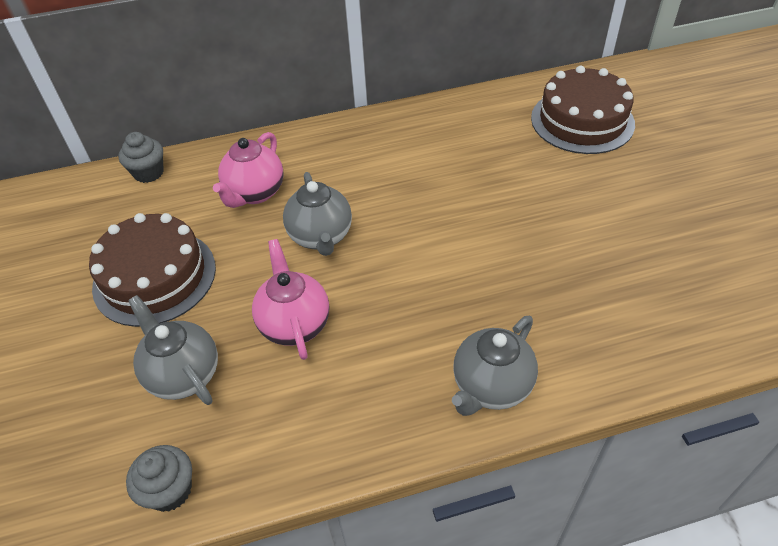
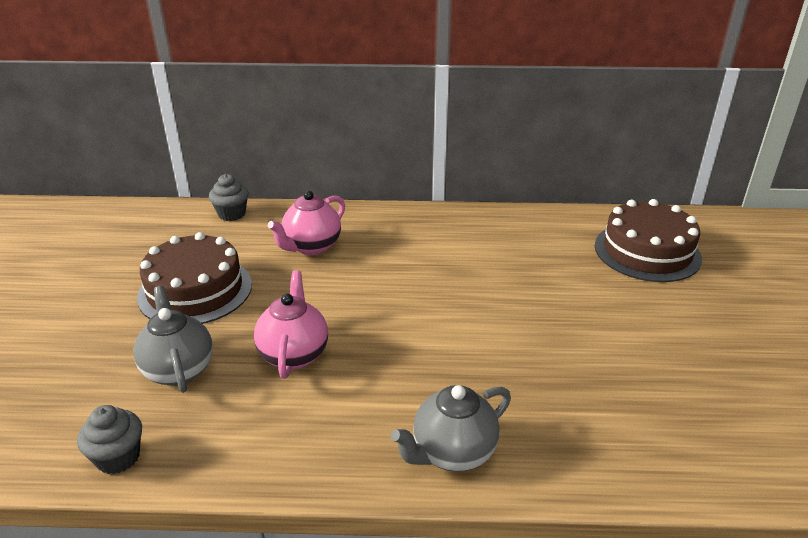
camera: 15 degrees right, 15 degrees down
grey teapot [283,172,352,256] -> none

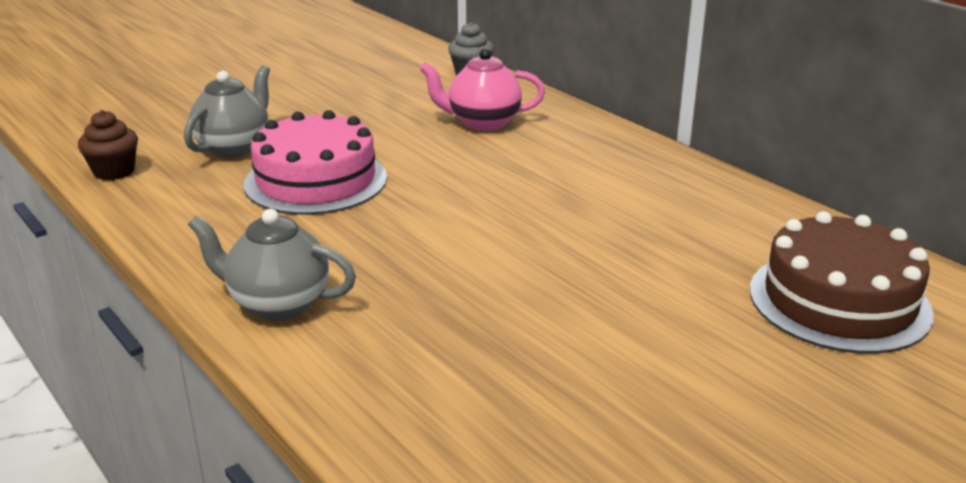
camera: 50 degrees right, 5 degrees down
grey cupcake [77,405,142,474] -> brown cupcake [78,110,138,180]
brown cake [137,232,252,324] -> none
pink teapot [254,271,328,378] -> pink cake [244,110,387,215]

